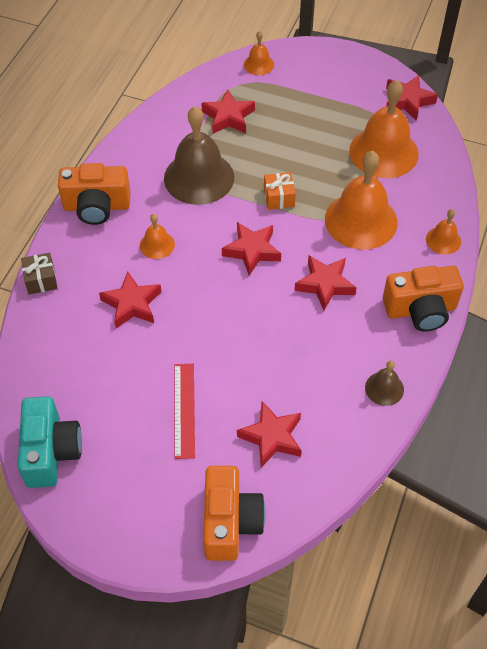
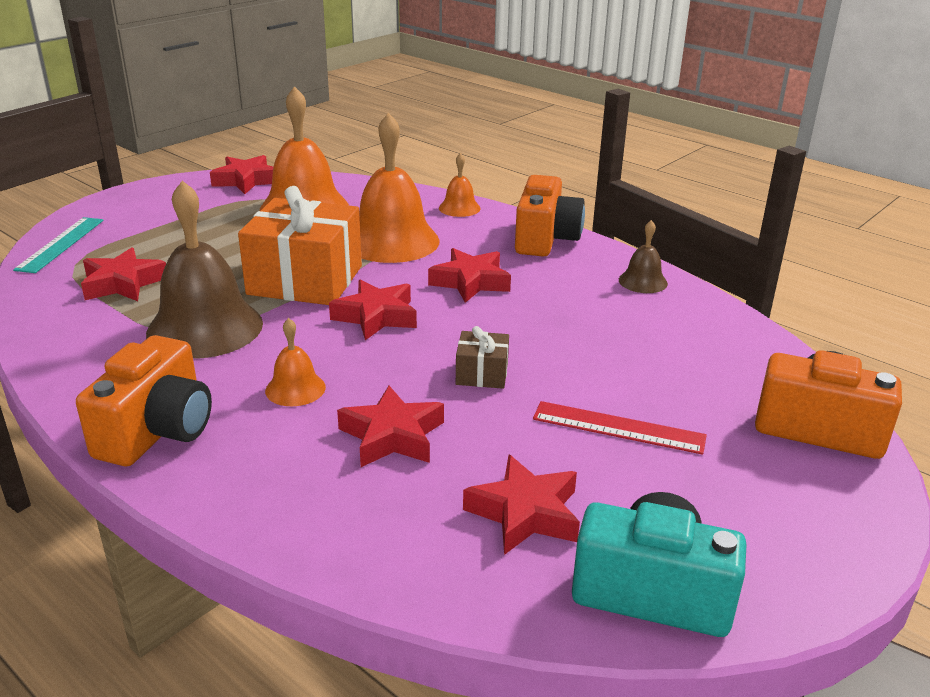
camera: 70 degrees left, 25 degrees down
brown gift [21,253,58,294] -> brown gift moved to [456,326,509,389]
red star [237,401,302,467] -> red star moved to [463,455,580,555]
orange bell [244,31,274,75] -> turquoise ruler [13,217,104,273]
orange gift [264,172,296,210] -> orange gift [238,186,362,305], size x2.22

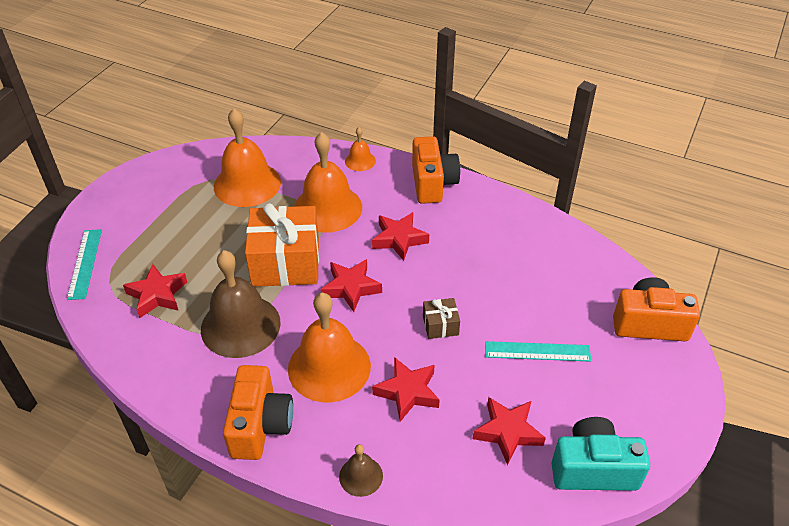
camera: 15 degrees left, 15 degrees up
red star [210,155,273,194] -> none
orange bell [265,318,326,406] -> orange bell [288,293,371,402], size x2.10
red ruler [533,401,707,455] -> turquoise ruler [485,341,592,362]
brown bell [619,220,668,293] -> brown bell moved to [339,444,383,497]

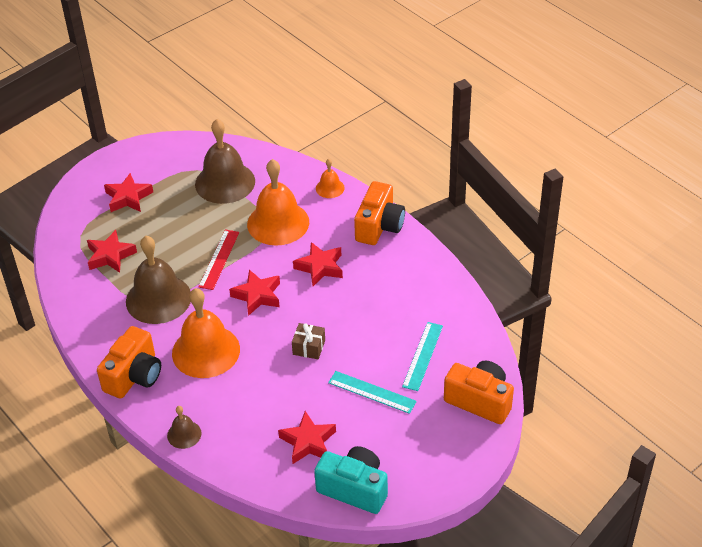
camera: 25 degrees right, 0 degrees up
turquoise ruler [67,229,102,300] -> turquoise ruler moved to [402,322,443,391]
orange bell [214,108,281,207] -> brown bell [195,119,255,204]
orange gift [245,203,319,287] -> red ruler [199,229,239,290]
red star [372,357,440,422] -> red star moved to [104,173,153,212]

